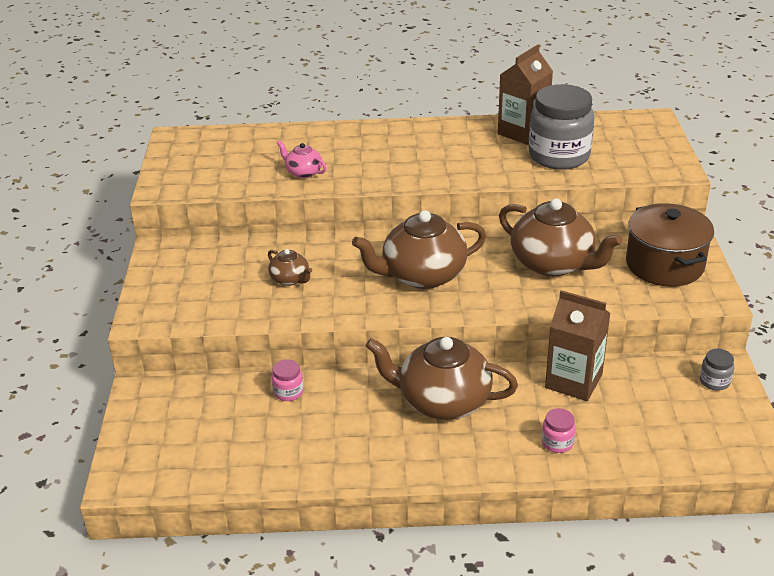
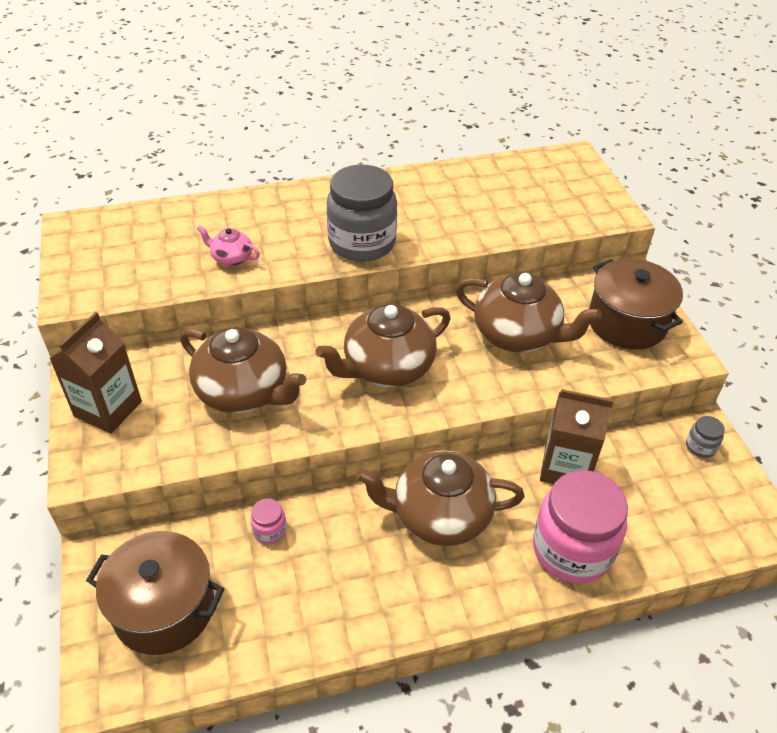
camera: 15 degrees left, 10 degrees up
brown teapot [268,249,312,286] -> brown teapot [180,327,306,413], size x2.09
brown carton [498,45,553,145] -> brown carton moved to [49,312,142,434]
grey jar [529,84,594,170] -> grey jar moved to [327,165,397,262]
pink jar [542,408,576,453] -> pink jar [533,470,628,584], size x2.39
none -> brown pot [86,531,225,655]

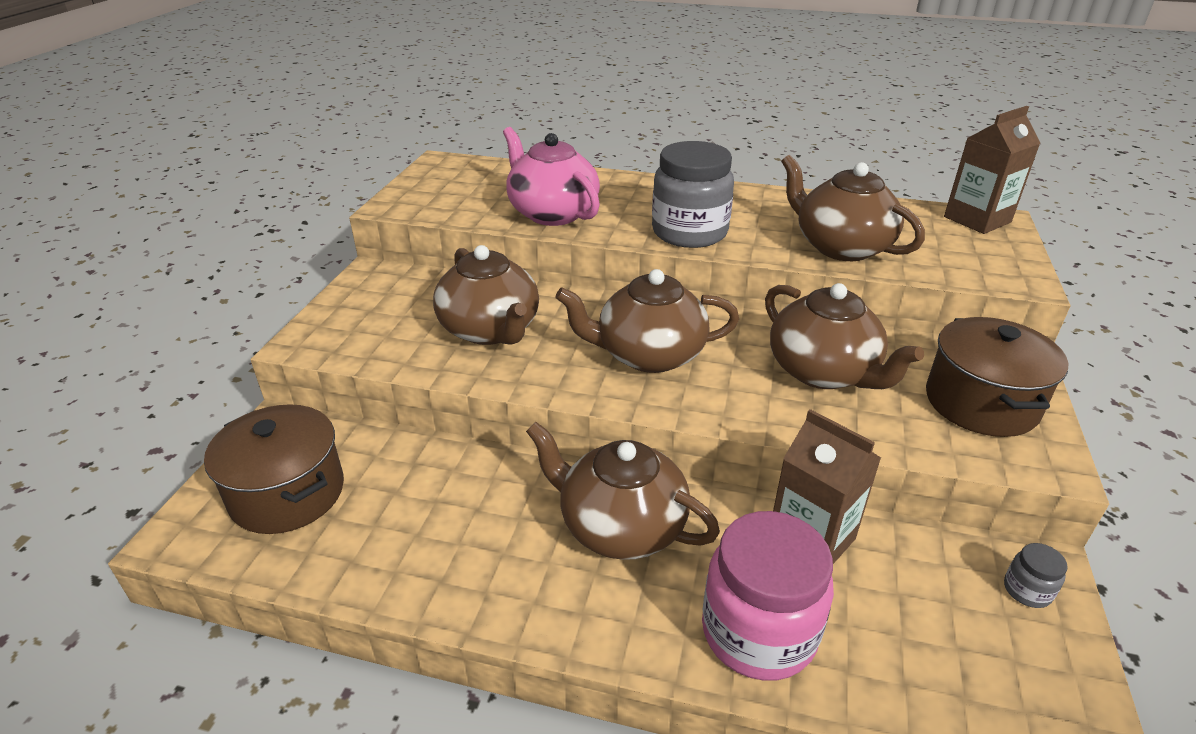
camera: 30 degrees right, 10 degrees down
brown carton [49,312,142,434] -> brown carton moved to [944,106,1040,234]
pink teapot [197,225,260,266] -> pink teapot [503,127,600,226], size x2.09
pink jar [250,498,287,544] -> none
none -> brown teapot [781,155,925,261]

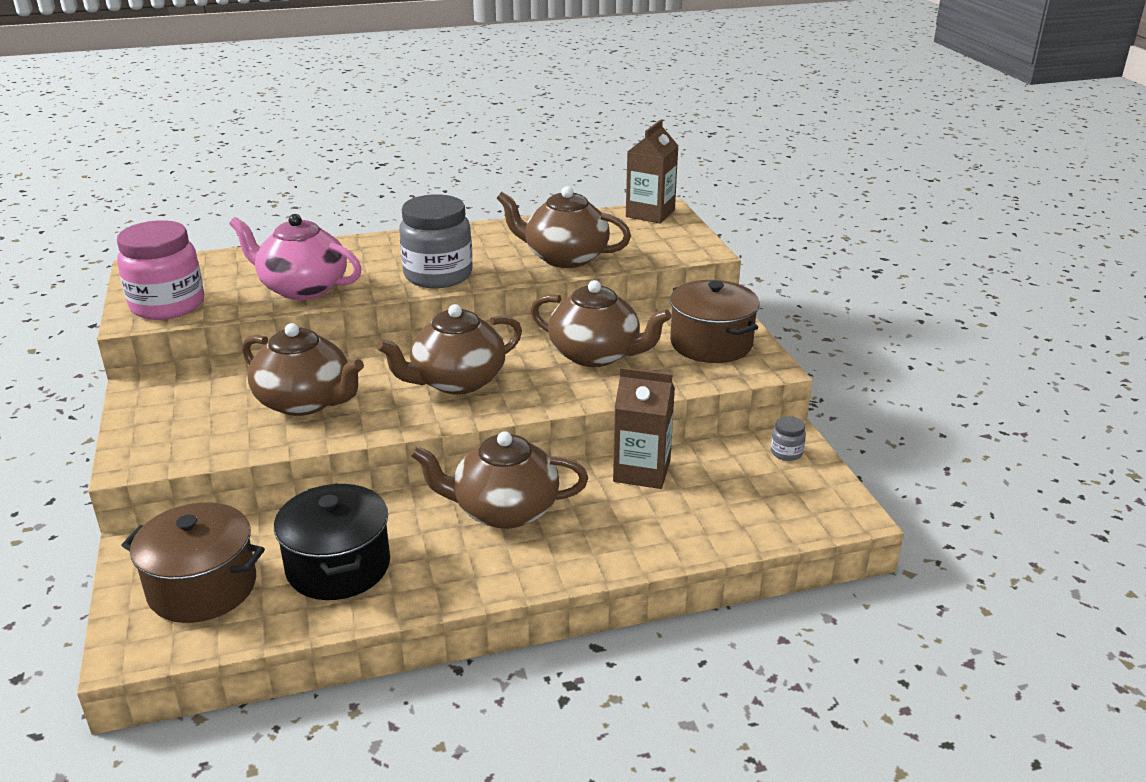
camera: 30 degrees left, 5 degrees down
pink jar [702,511,834,681] -> pink jar moved to [117,220,204,320]
none -> black pot [274,483,390,600]

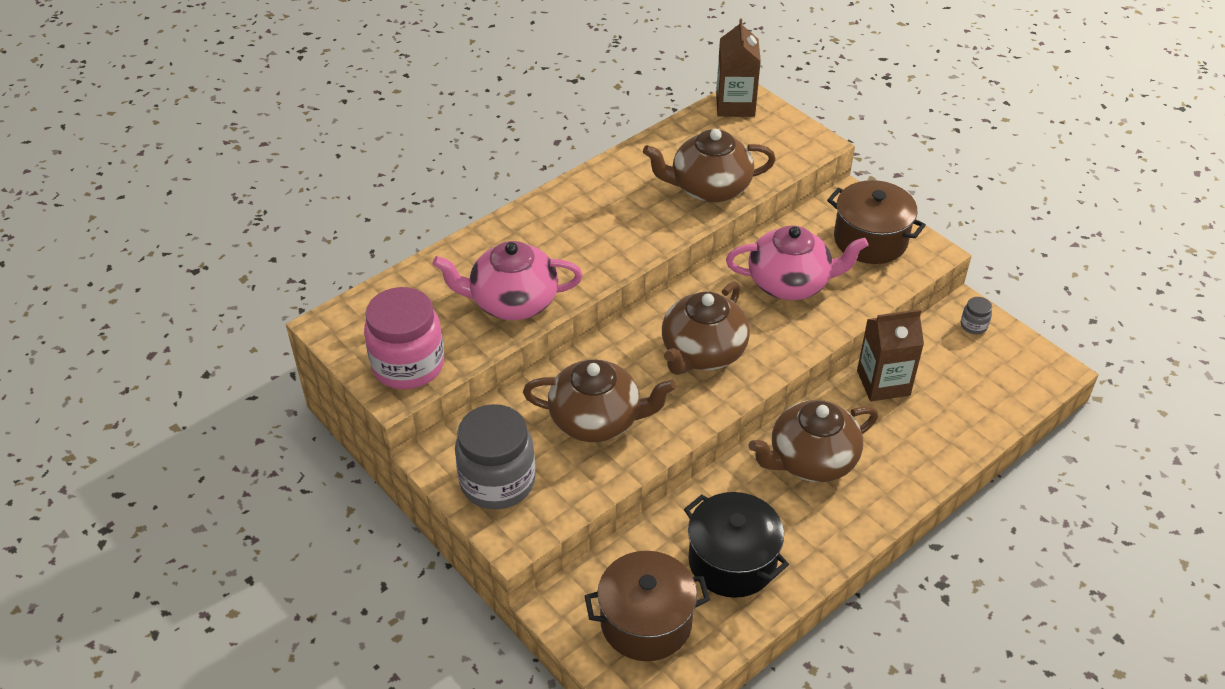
camera: 25 degrees left, 15 degrees up
grey jar [399,194,473,288] -> grey jar moved to [455,404,535,509]
brown teapot [531,280,671,367] -> pink teapot [726,225,868,300]

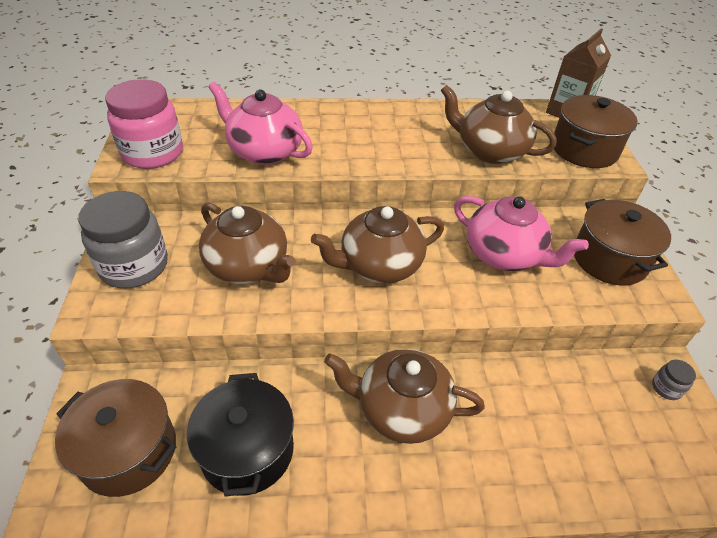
camera: 35 degrees right, 0 degrees up
brown carton [857,309,924,401] -> none
none -> brown pot [554,95,637,168]

